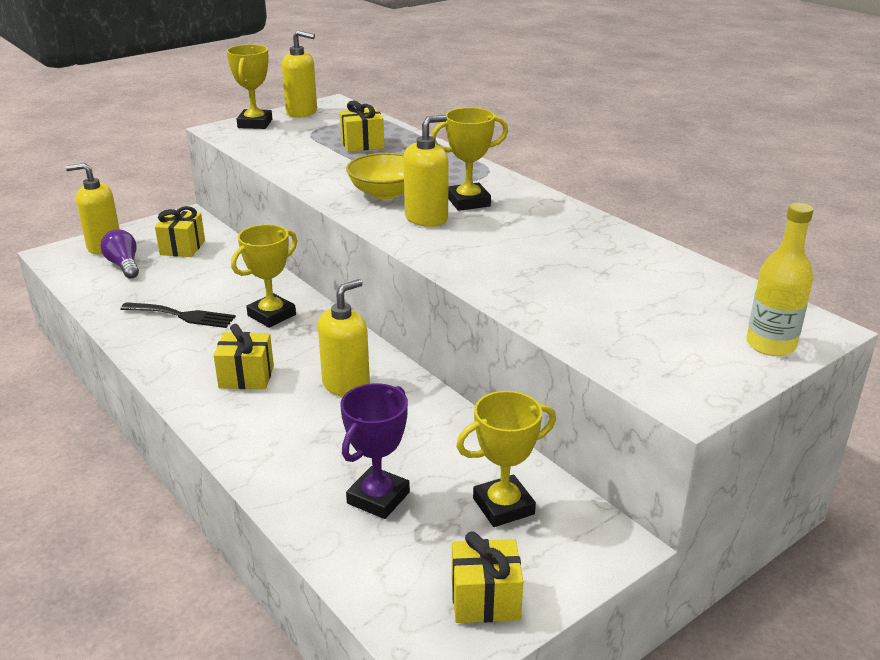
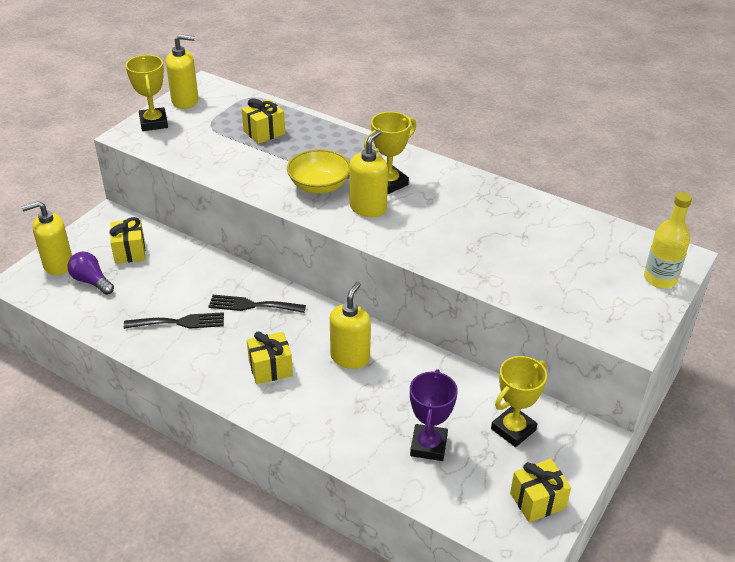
camera: 20 degrees left, 10 degrees up
yellow trophy [231,224,297,328] -> black fork [208,295,306,313]

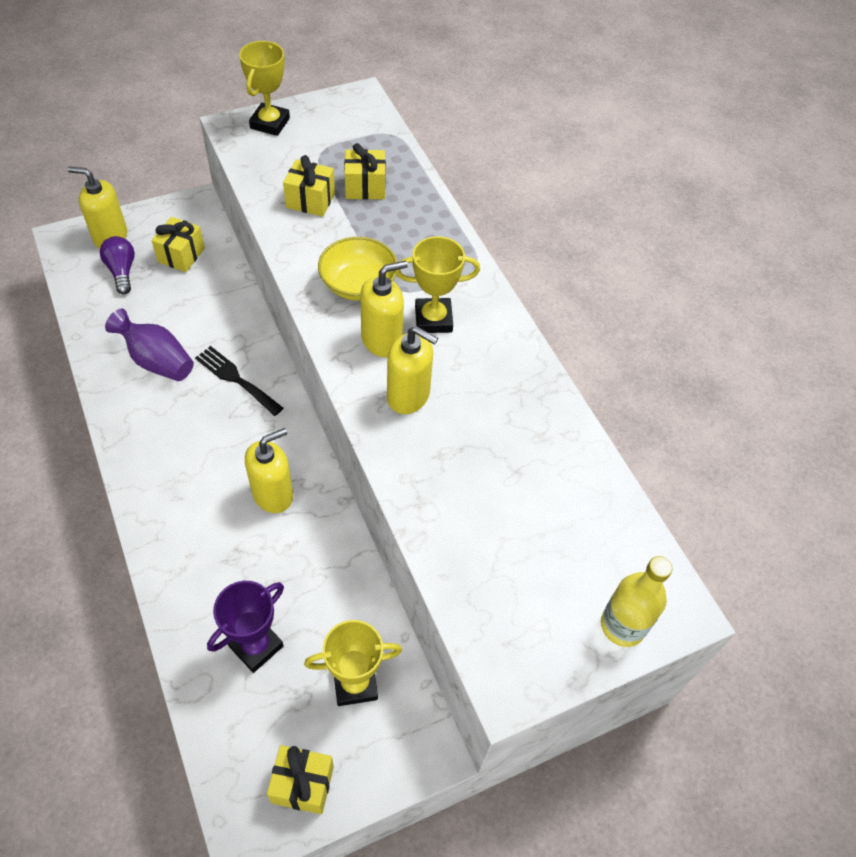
camera: 30 degrees right, 15 degrees up
black fork [124,312,224,329] -> purple vase [105,309,194,381]
yellow soap dispenser [166,34,199,109] -> yellow soap dispenser moved to [387,326,438,414]
yellow gift [247,332,293,384] -> yellow gift moved to [283,155,335,217]

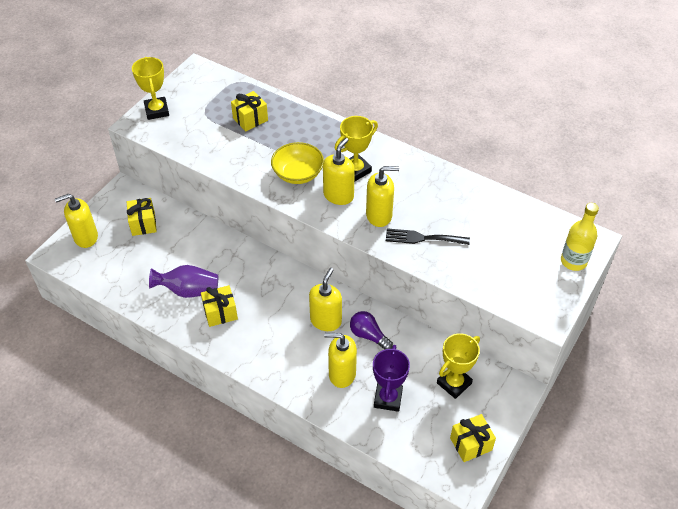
camera: 30 degrees left, 5 degrees down
purple light bulb [100,236,135,294] -> purple light bulb moved to [350,311,393,350]
black fork [195,346,283,416] -> black fork moved to [386,228,470,245]
yellow gift [283,155,335,217] -> yellow gift moved to [201,285,238,327]
none -> yellow soap dispenser [324,333,357,388]

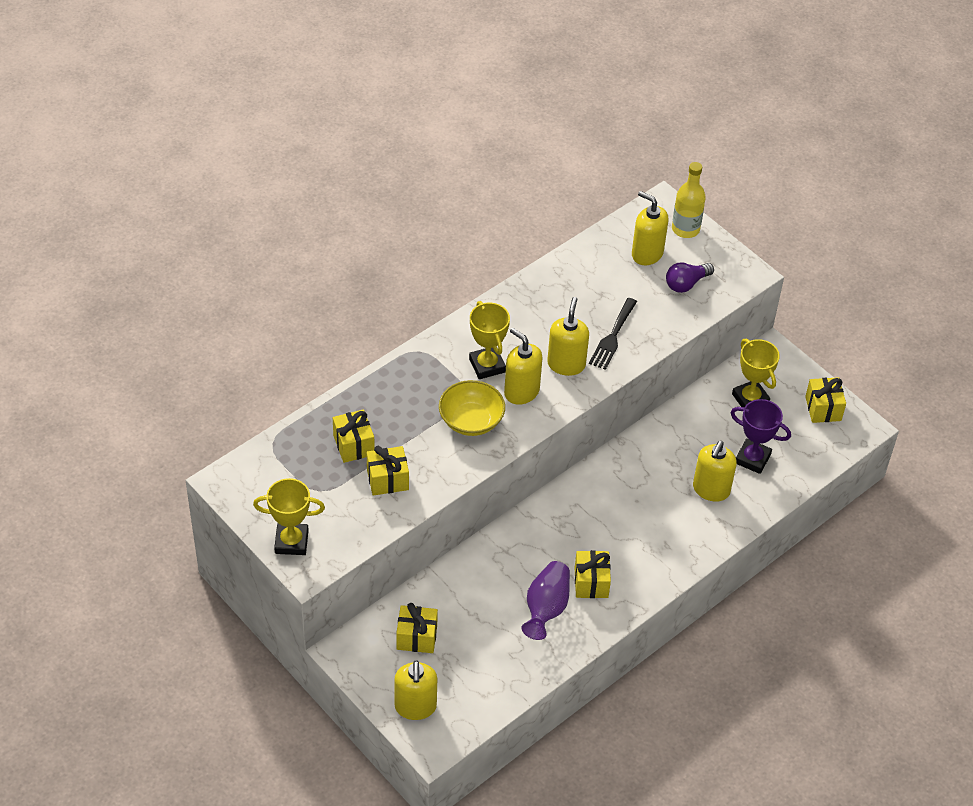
camera: 75 degrees left, 0 degrees up
yellow soap dispenser [309,268,342,331] -> yellow soap dispenser moved to [632,191,669,265]
purple light bulb [350,311,393,350] -> purple light bulb moved to [666,263,714,293]
none -> yellow gift [367,446,409,496]

